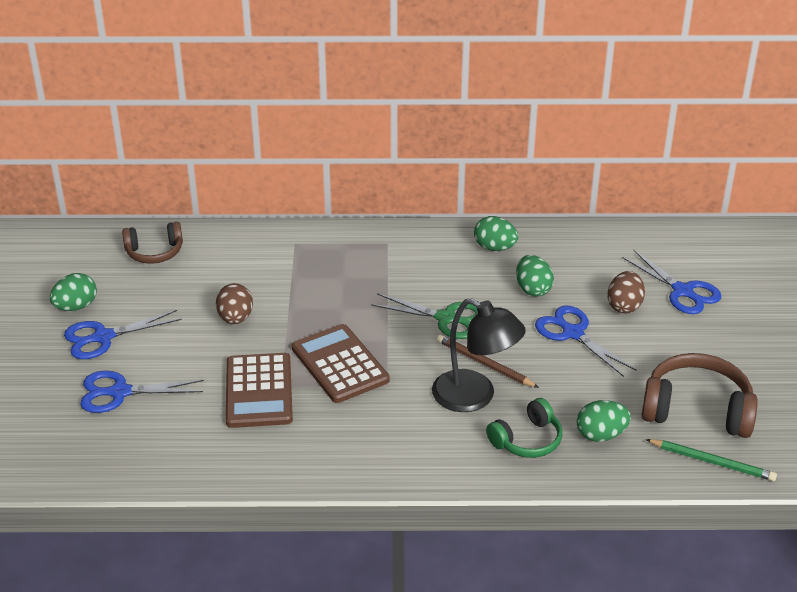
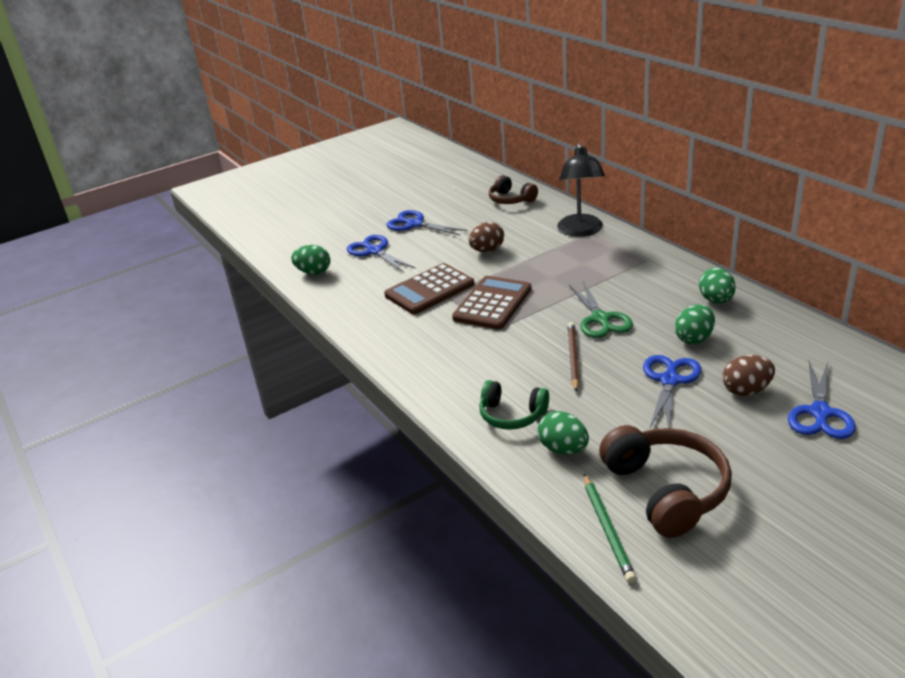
camera: 60 degrees right, 5 degrees down
green egg [50,273,97,311] -> green egg moved to [291,245,330,275]
black lamp [432,298,526,412] -> black lamp moved to [557,143,605,236]

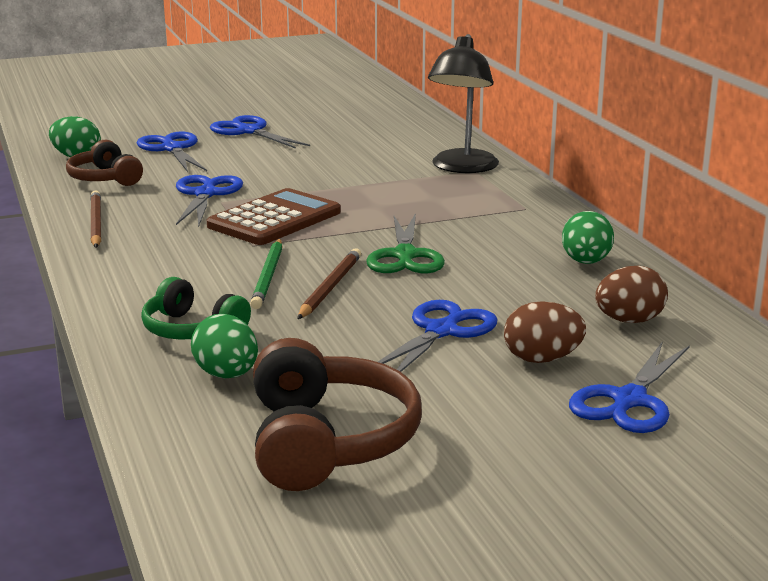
camera: 10 degrees right, 10 degrees down
brown calculator [384,263,474,314] -> blue scissors [176,175,243,228]
brown egg [468,222,504,252] -> brown egg moved to [595,266,668,323]
brown headphones [489,175,538,204] -> brown headphones moved to [66,140,143,186]
green pencil [584,474,636,583] -> green pencil moved to [250,239,282,309]
green egg [675,304,715,344] -> none
none -> brown pencil [90,190,101,248]

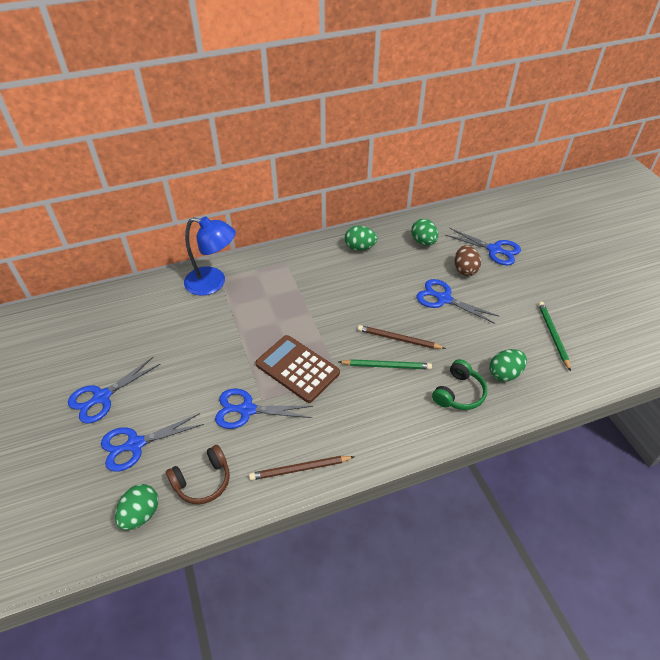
camera: 90 degrees left, 25 degrees up
brown headphones [253,338,422,491] -> green pencil [538,302,571,371]
green scissors [366,213,445,274] -> none
black lamp [428,34,499,173] -> blue lamp [184,216,236,296]
brown egg [595,266,668,323] -> green egg [411,219,438,245]

